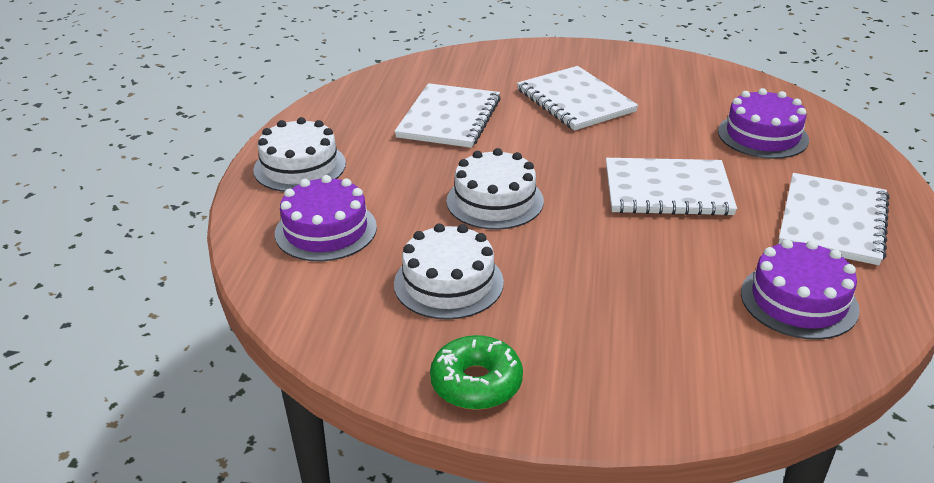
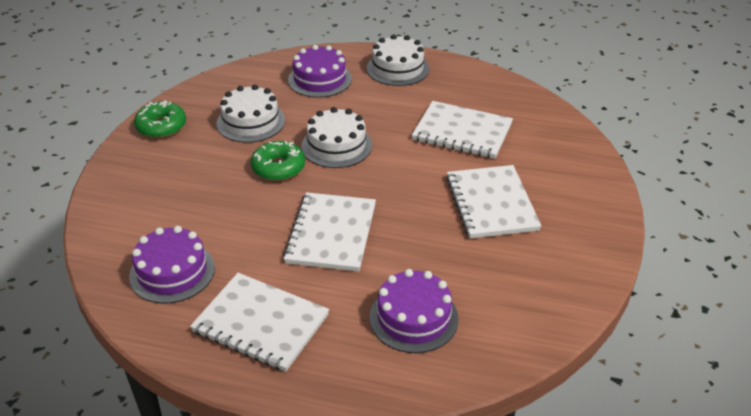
camera: 95 degrees right, 5 degrees up
white notebook [517,66,638,131] -> white notebook turned 75 degrees counterclockwise [446,165,541,239]
none -> green donut [251,141,305,181]

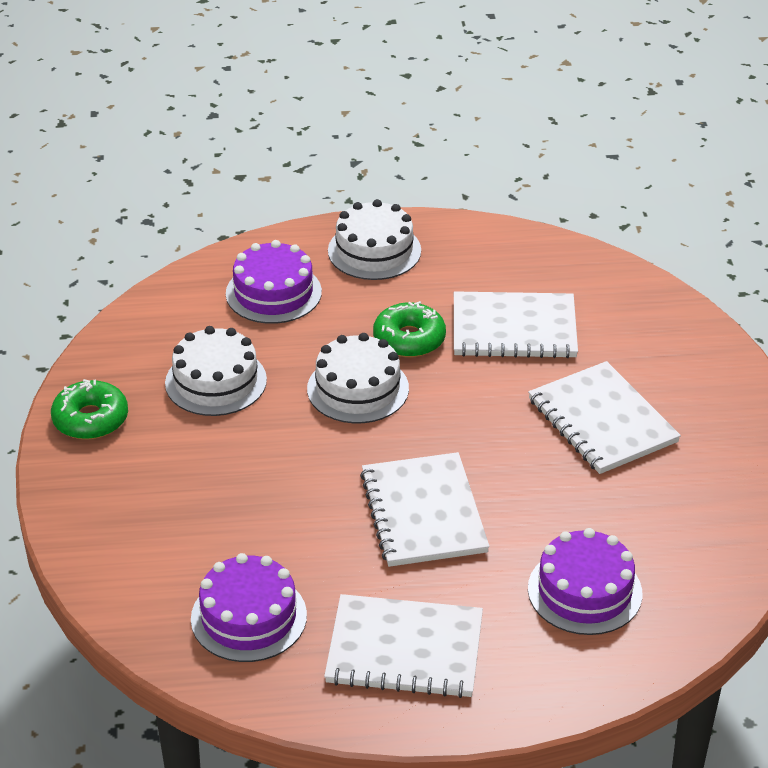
camera: 20 degrees left, 0 degrees up
green donut [251,141,305,181] -> green donut moved to [373,301,446,357]

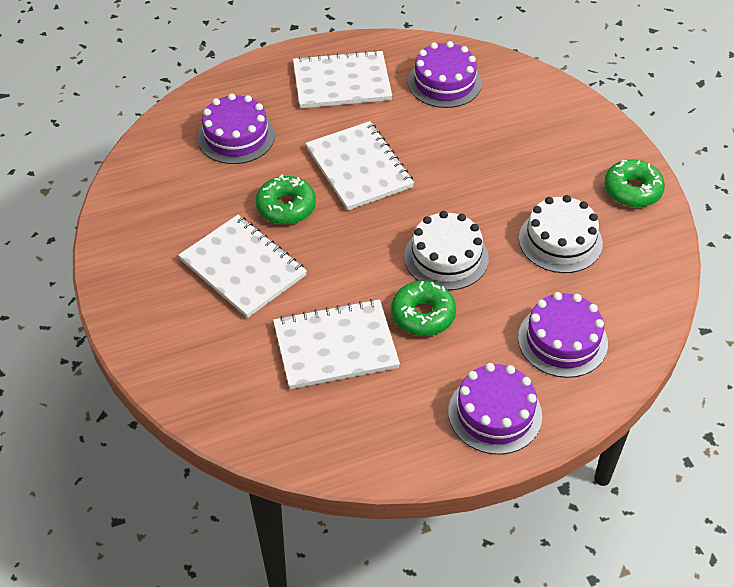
camera: 165 degrees right, 10 degrees up
white cake [328,199,421,280] -> purple cake [448,363,542,454]
none -> green donut [256,174,316,225]

